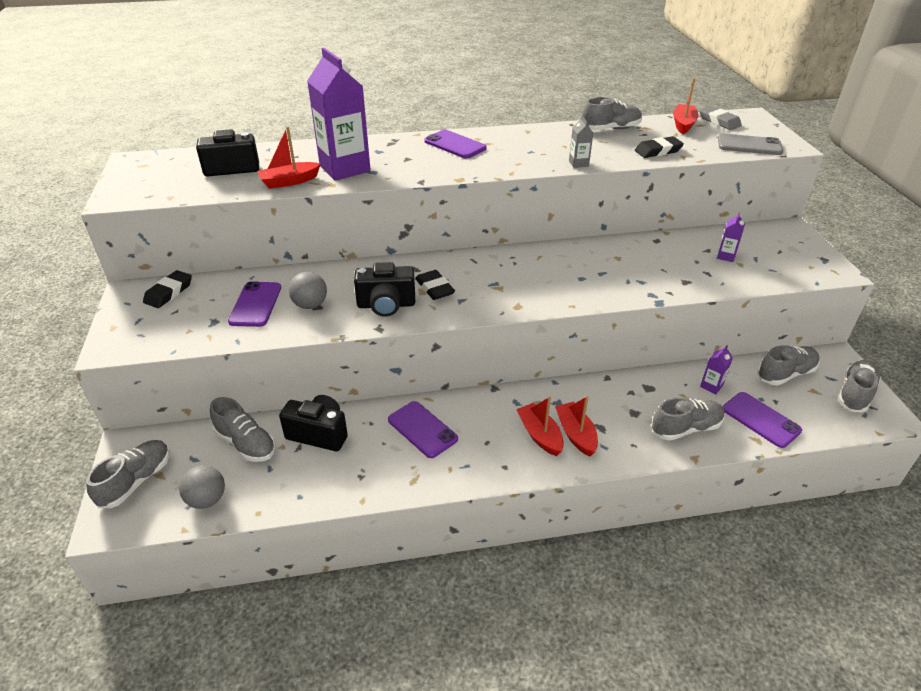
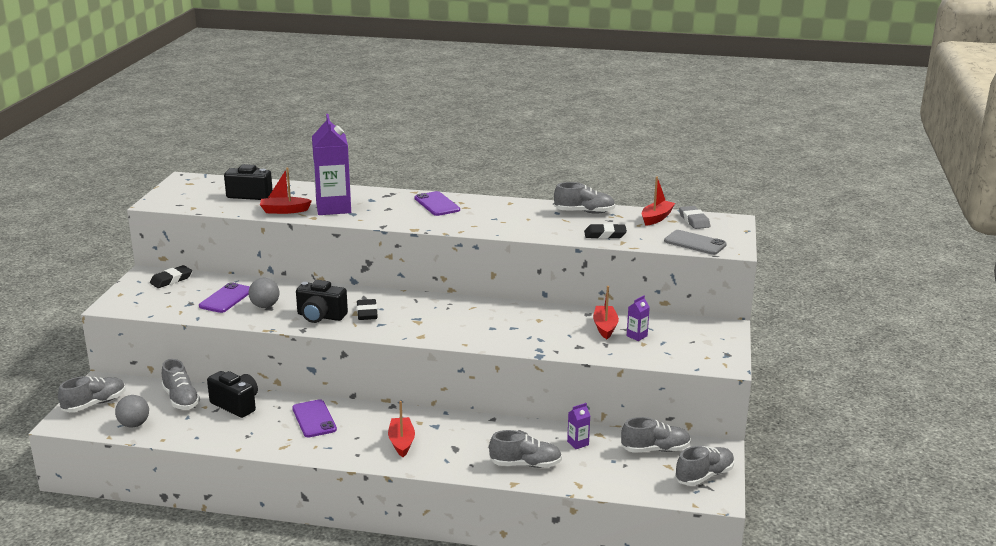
camera: 20 degrees right, 15 degrees down
red boat [555,396,598,457] -> red boat moved to [593,286,619,339]
grey carton [569,116,593,168] -> none
purple phone [723,392,802,448] -> none

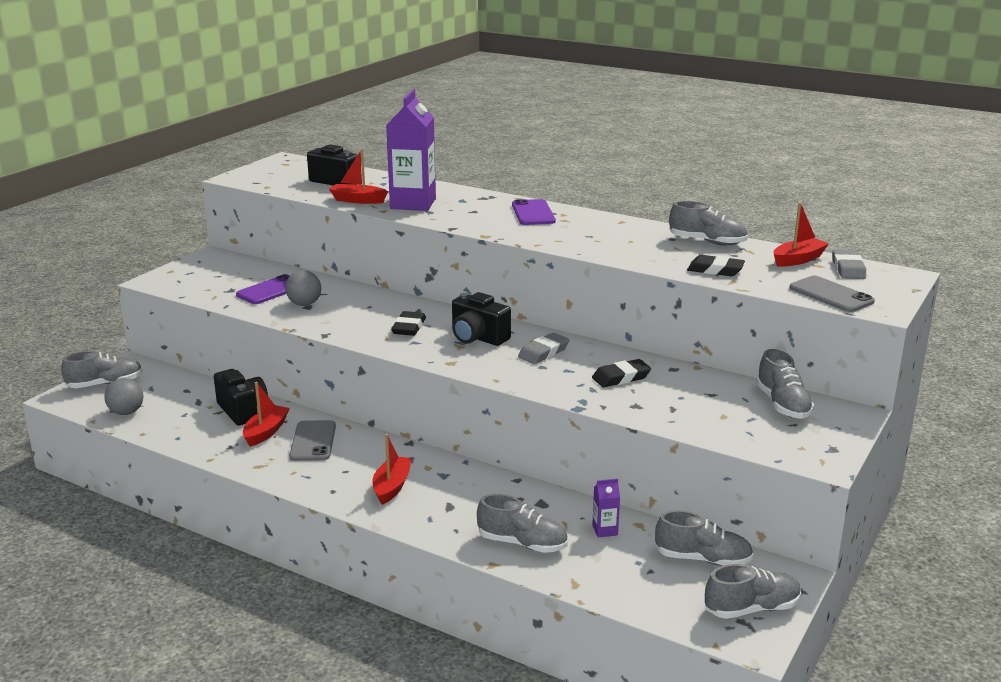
camera: 20 degrees right, 0 degrees up
black eraser [150,265,192,288] -> black eraser moved to [592,359,651,387]
grey shoe [161,359,200,410] -> grey shoe moved to [756,349,814,419]
purple phone [292,399,337,438] -> grey phone [289,420,336,461]
black camera [296,280,348,323] -> black camera moved to [452,292,511,346]
red boat [593,286,619,339] -> red boat moved to [243,382,290,447]
purple carton [627,295,650,341] -> none
none -> grey eraser [518,333,569,364]

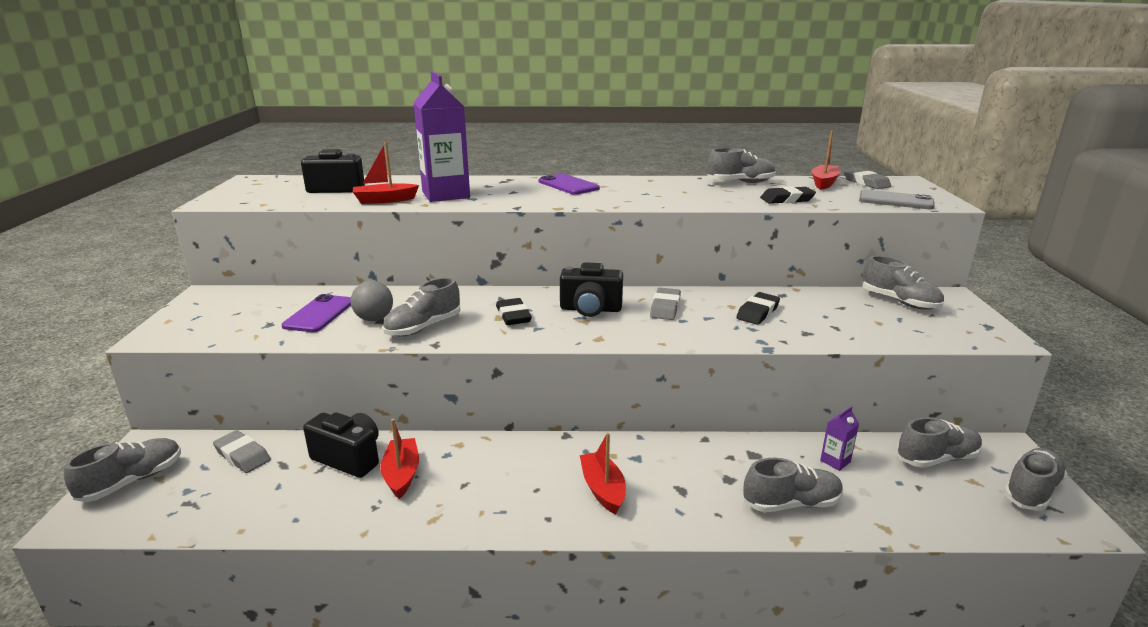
camera: 30 degrees left, 0 degrees up
grey ball [104,378,143,415] -> none
grey phone [289,420,336,461] -> none
none -> grey eraser [213,430,271,473]
none -> grey shoe [383,277,461,337]

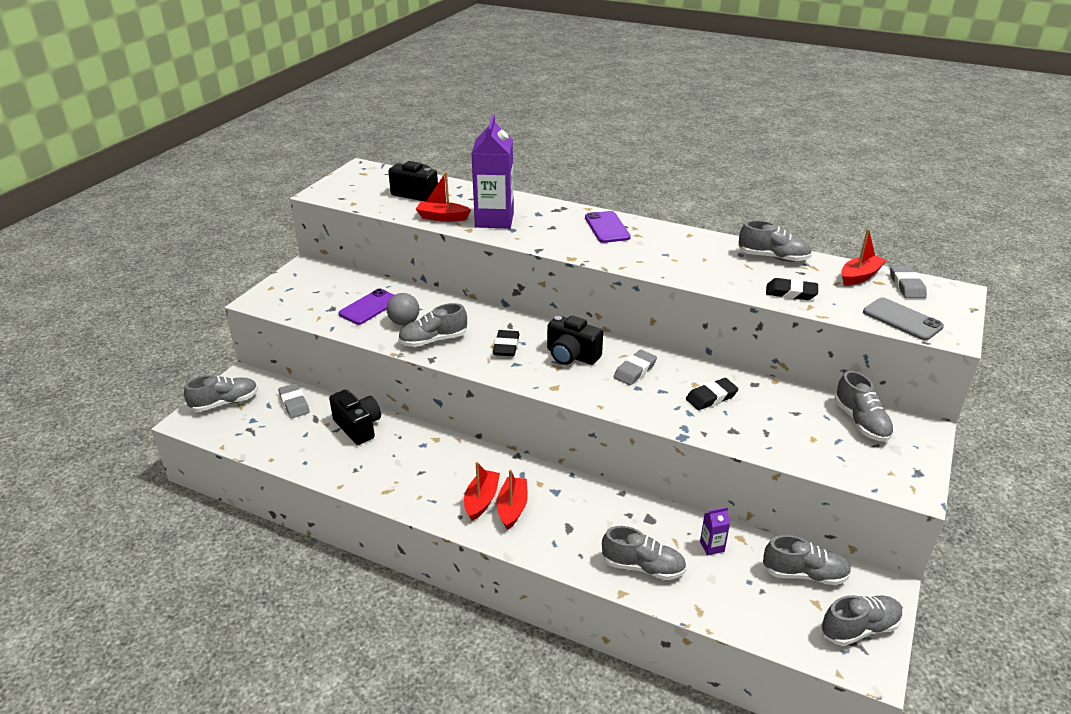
camera: 25 degrees right, 10 degrees up
red boat [380,419,419,499] -> red boat moved to [464,462,500,521]

